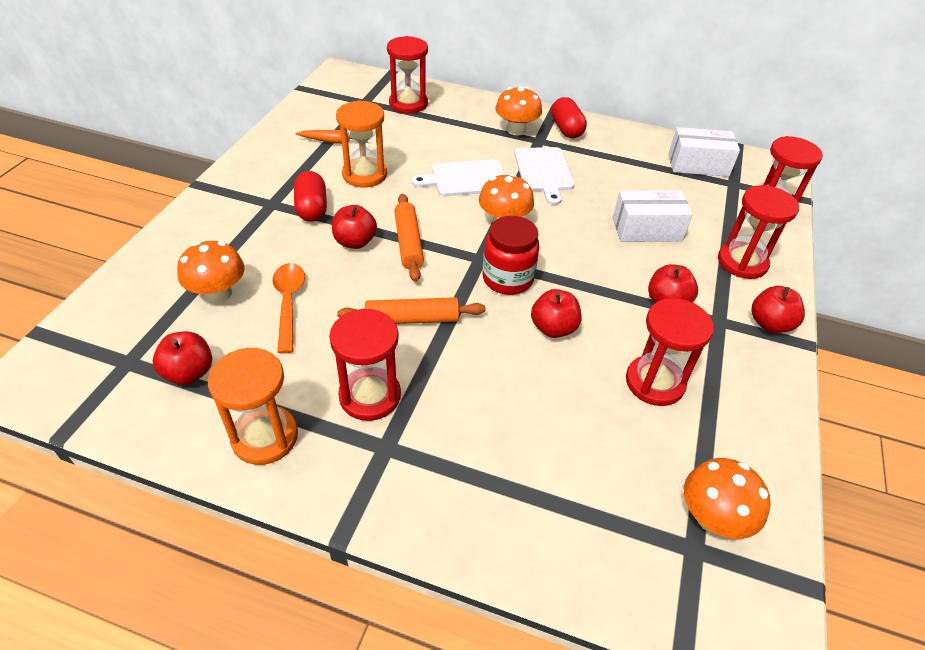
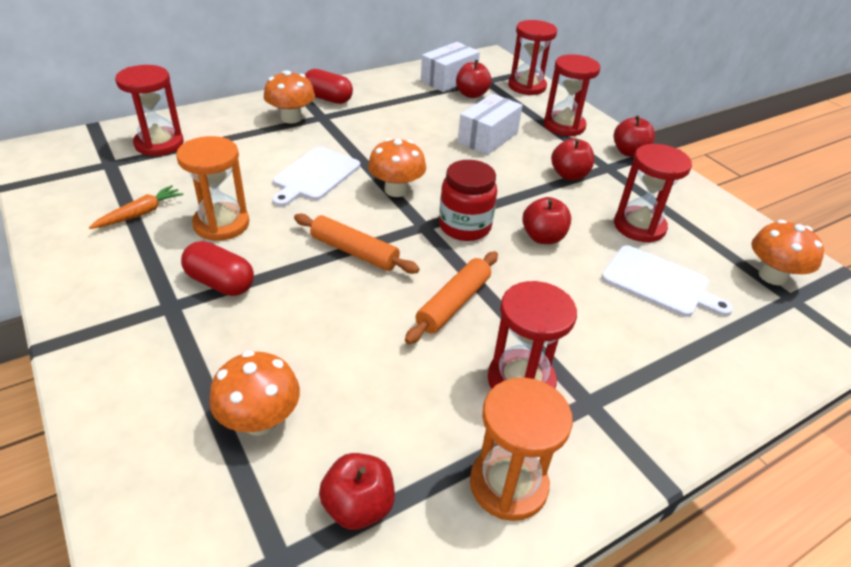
camera: 50 degrees left, 5 degrees down
orange spoon [272,263,305,354] -> none
red apple [332,205,377,249] -> red apple moved to [456,60,492,98]
white cutting board [514,147,575,205] -> white cutting board moved to [601,245,733,317]

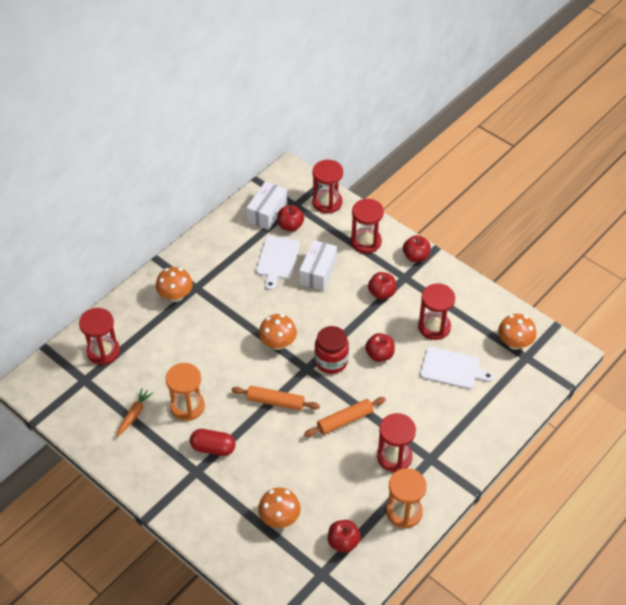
camera: 15 degrees left, 10 degrees up
white cutting board [272,147,360,207] -> white cutting board moved to [256,236,300,290]
red capsule [305,69,353,104] -> none
orange rolling pin [405,251,498,344] -> orange rolling pin turned 45 degrees clockwise [304,397,386,437]

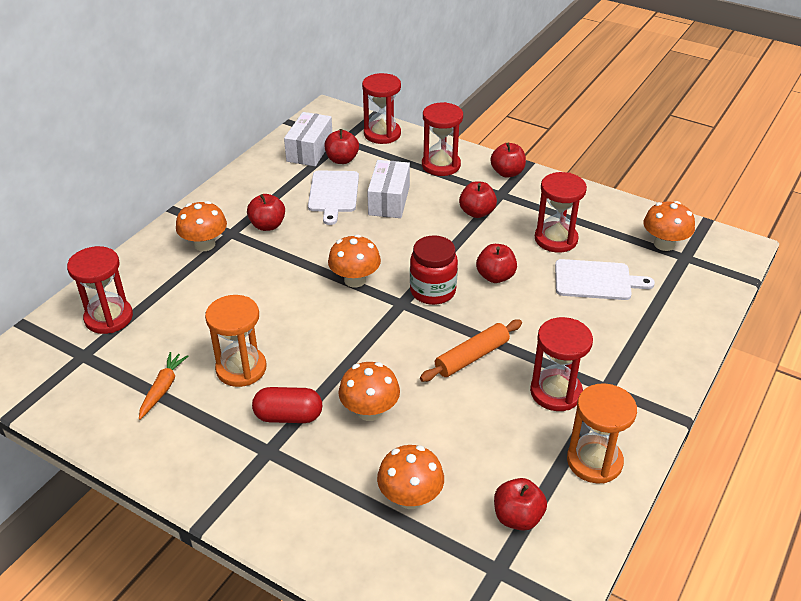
camera: 10 degrees left, 10 degrees down
orange rolling pin [232,386,320,411] -> none
none -> red apple [247,194,285,231]
none -> orange mushroom [338,362,400,421]

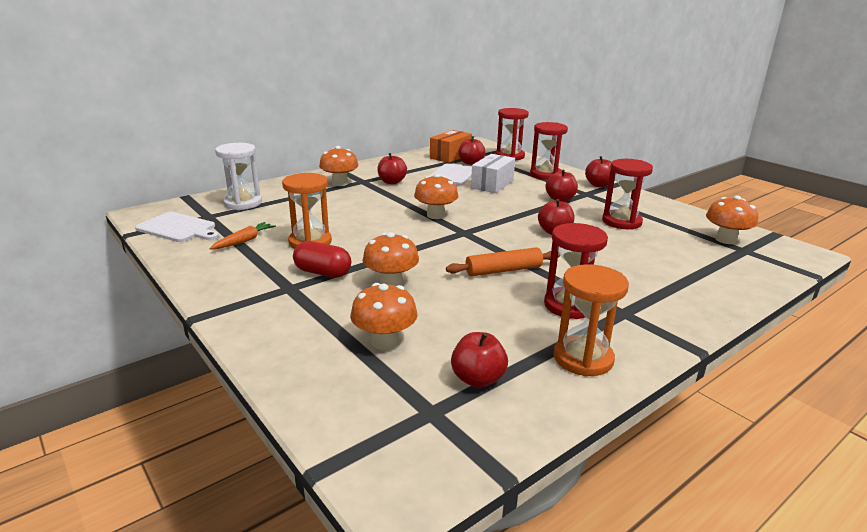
camera: 20 degrees right, 15 degrees down
red hourglass [67,246,133,334] -> white hourglass [215,143,262,210]
white box [284,112,332,166] -> orange box [430,130,472,163]
red jar [410,235,458,305] -> none
white cutting board [555,259,655,300] -> white cutting board moved to [135,212,219,242]

